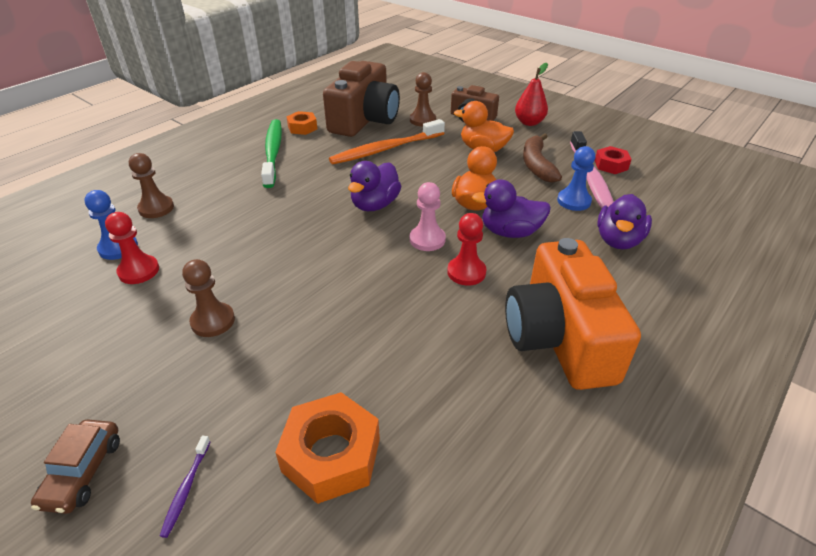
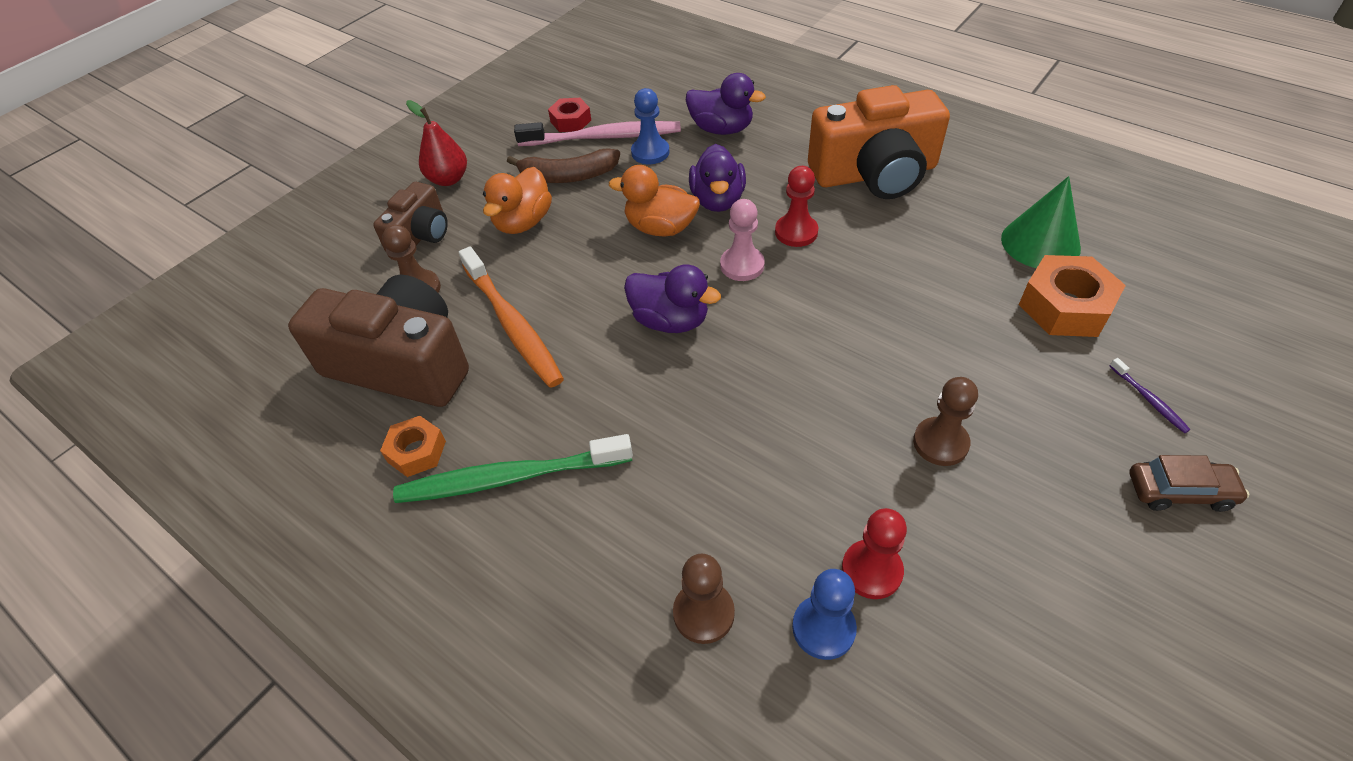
camera: 90 degrees left, 10 degrees up
purple toothbrush [160,436,211,538] -> purple toothbrush turned 60 degrees clockwise [1110,358,1191,433]
none -> green cone [1001,176,1081,268]

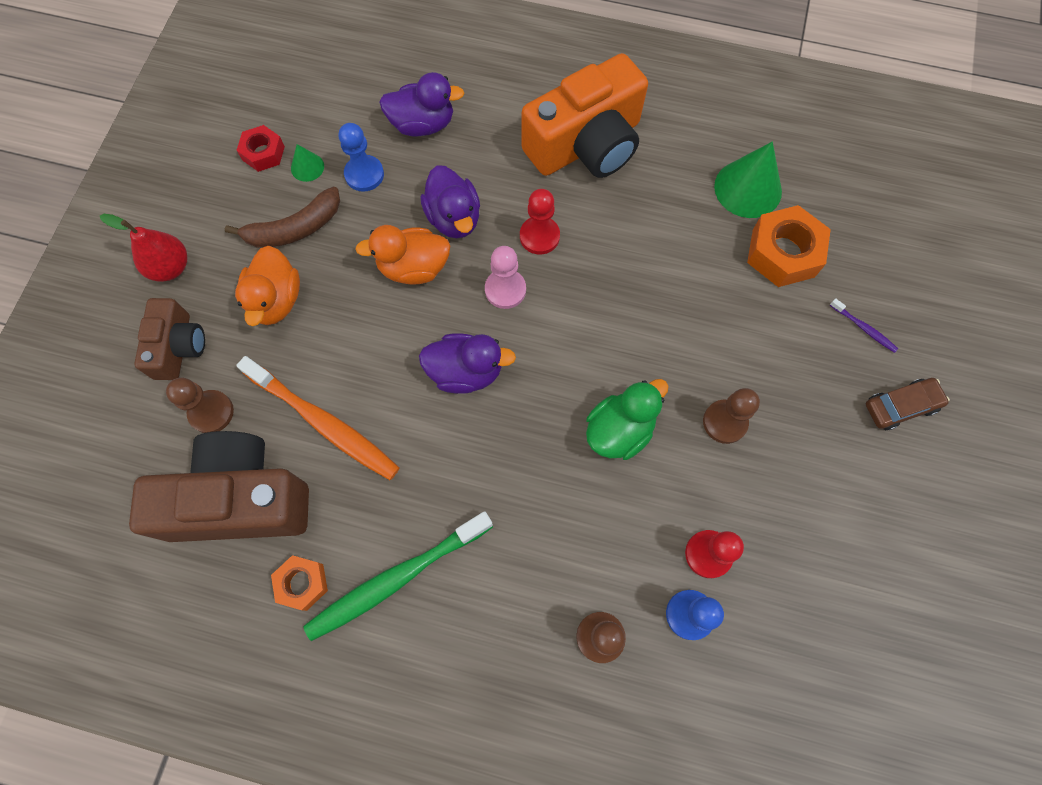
camera: 25 degrees left, 20 degrees up
pink toothbrush [514,121,681,146] -> green cone [291,144,324,182]
none -> green duck [586,379,669,460]

